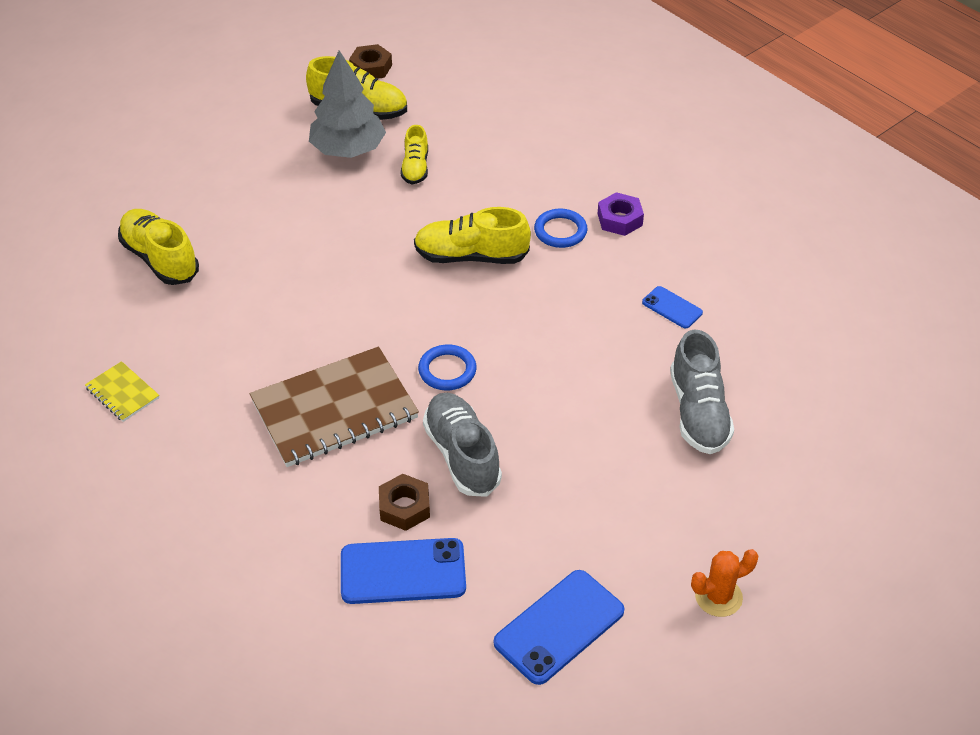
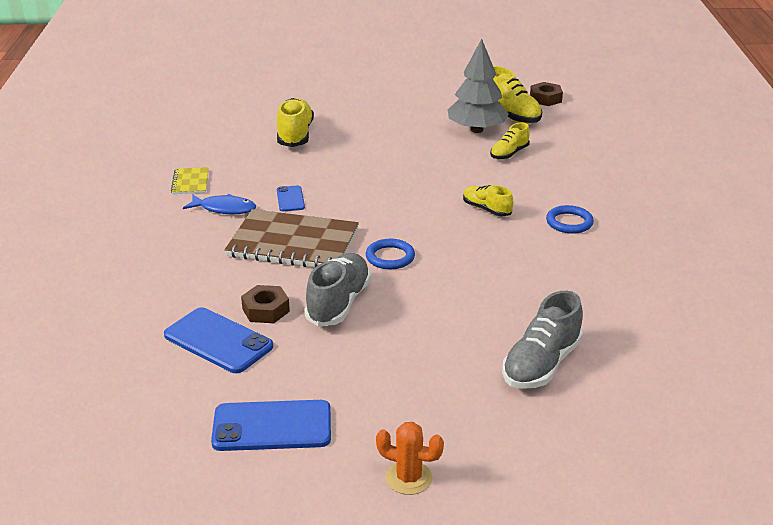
camera: 40 degrees right, 15 degrees down
yellow shoe [414,207,531,264] -> yellow shoe [463,185,513,216], size x0.61
purple nut [598,192,644,236] -> none
blue phone [642,286,703,329] -> blue phone moved to [277,186,305,211]
none -> blue fish [183,194,256,214]

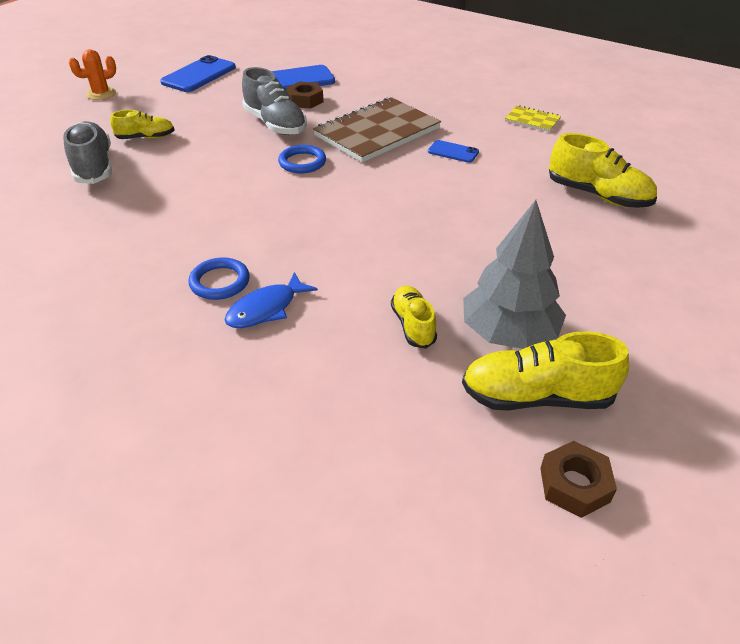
camera: 125 degrees right, 10 degrees up
blue fish [183,194,256,214] -> blue fish moved to [224,272,318,328]
yellow shoe [463,185,513,216] -> yellow shoe moved to [110,110,174,139]

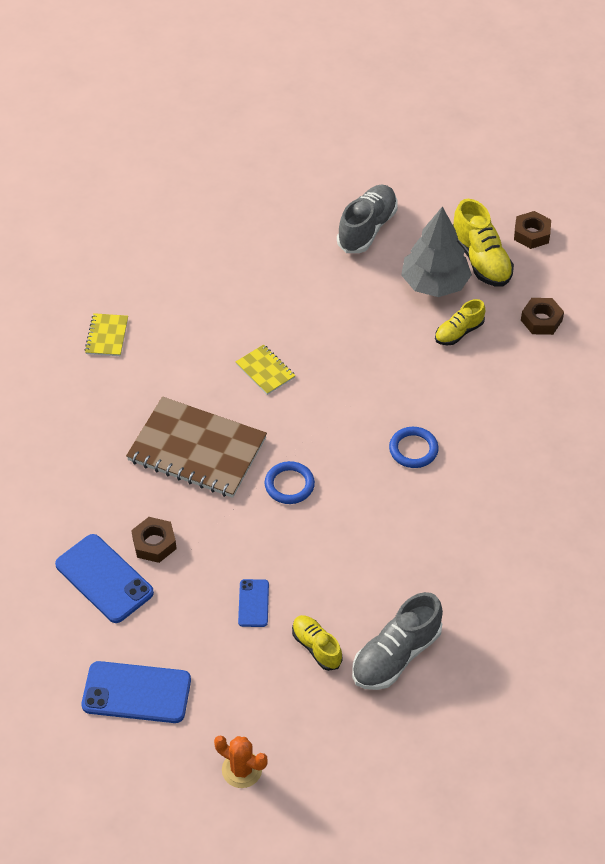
camera: 115 degrees left, 10 degrees up
blue ring [188,257,250,300] -> blue ring moved to [389,427,439,468]
blue fish [224,272,318,328] -> none
grey shoe [242,67,307,135] -> grey shoe moved to [337,184,398,253]
blue phone [428,140,479,163] -> blue phone moved to [238,579,269,627]
yellow shoe [549,133,657,208] -> none
none -> yellow notebook [236,344,296,395]
none -> brown nut [521,298,564,335]

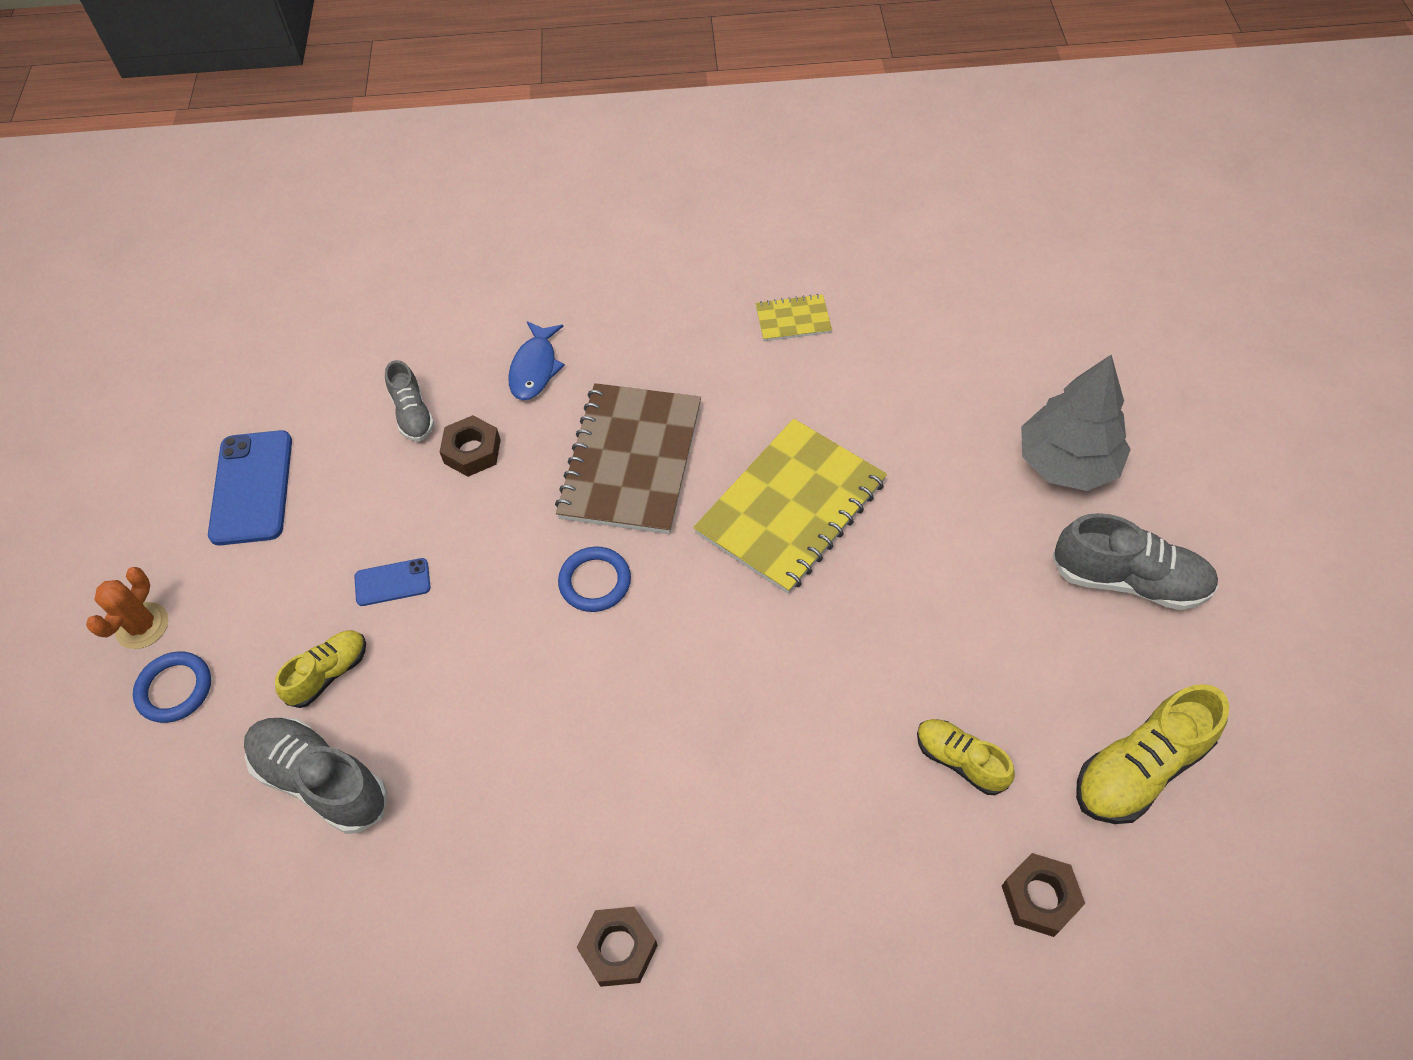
camera: 80 degrees right, 5 degrees up
blue phone [55,534,154,623] -> grey shoe [385,360,434,441]
yellow notebook [236,344,296,395] -> yellow notebook [693,418,887,594], size x2.18
blue ring [389,427,439,468] -> blue ring moved to [133,651,211,723]
grey tree [401,206,472,297] -> grey tree moved to [1021,355,1131,491]
brown nut [514,211,551,249] -> brown nut moved to [577,907,658,987]
none -> blue fish [508,321,565,400]

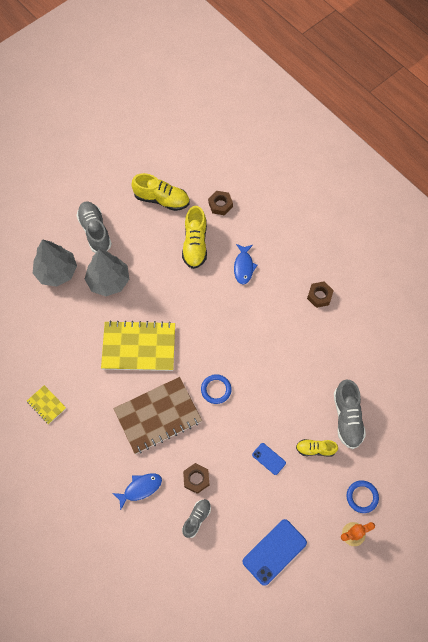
camera: 130 degrees left, 10 degrees up
yellow shoe [917,719,1015,795] -> yellow shoe [182,206,207,269], size x1.65
none -> grey tree [85,249,129,296]
none -> blue fish [234,244,257,284]

